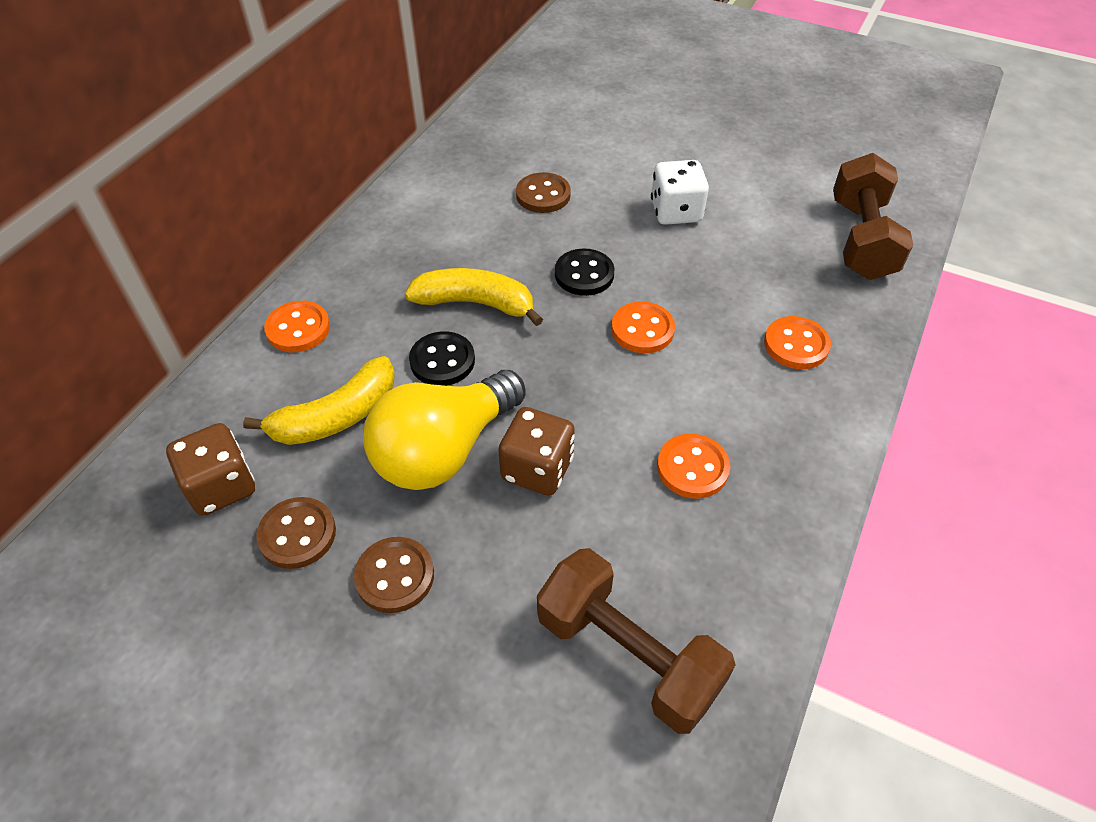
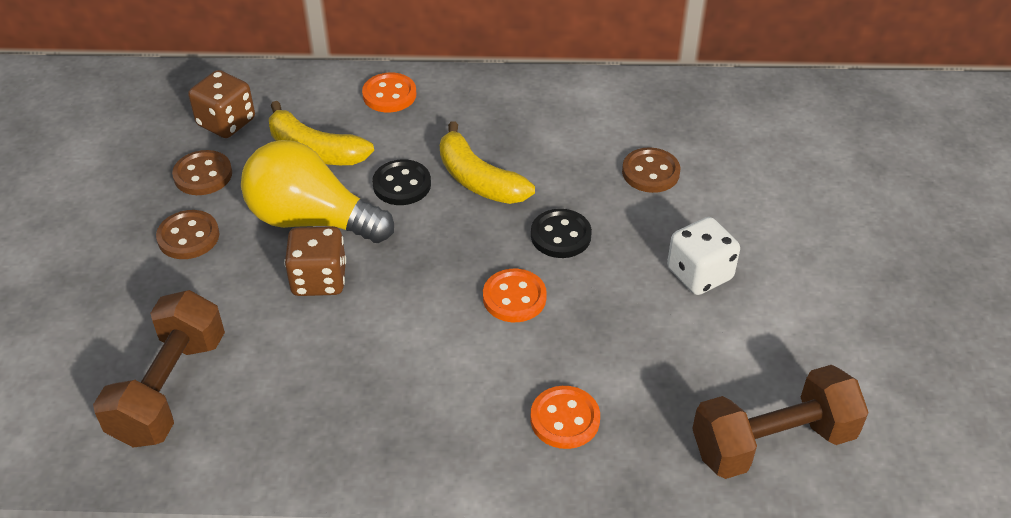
camera: 65 degrees right, 5 degrees down
yellow banana [405,268,543,326] -> yellow banana turned 150 degrees clockwise [440,121,535,204]
orange button [657,434,730,499] -> none

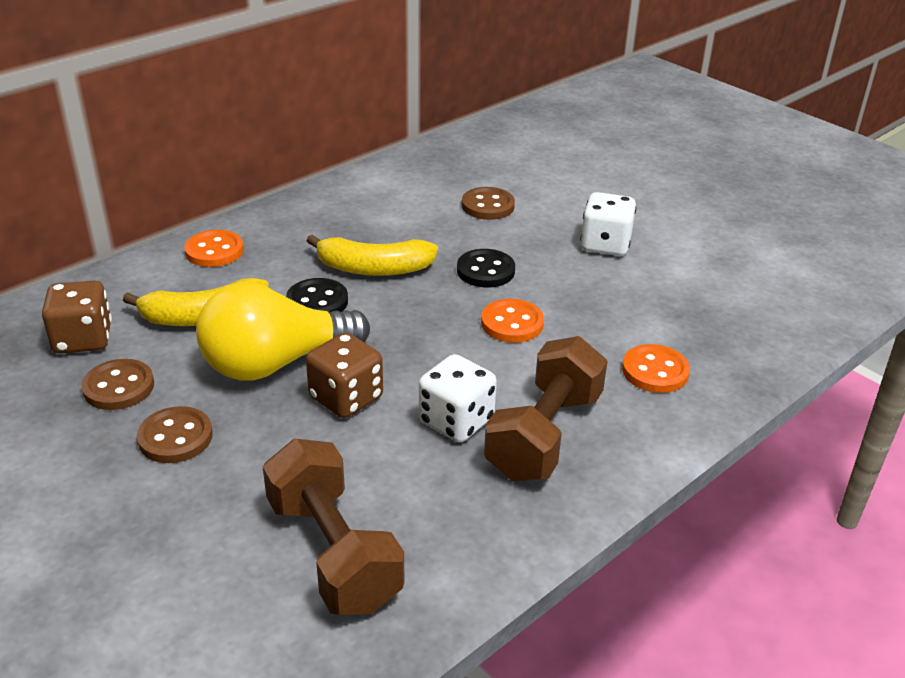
camera: 45 degrees left, 10 degrees down
brown dumbbell [692,365,869,479] -> brown dumbbell moved to [484,336,608,481]
none -> white dice [419,354,497,442]

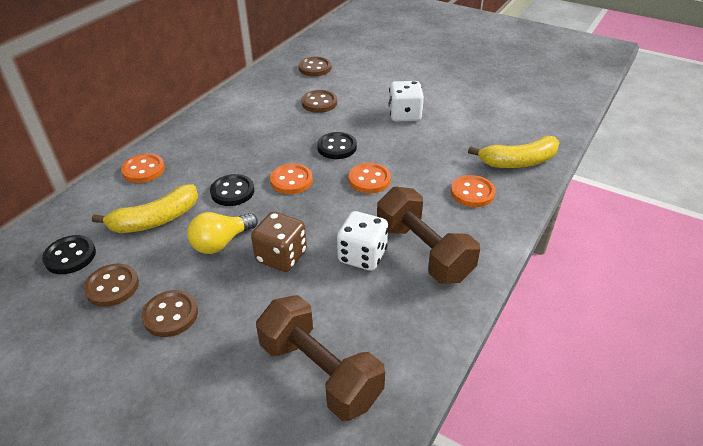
camera: 15 degrees left, 5 degrees up
brown dice [42,281,112,354] -> black button [42,235,96,274]
yellow light bulb [196,283,370,381] -> yellow light bulb [187,212,258,254], size x0.60
yellow banana [307,235,438,276] -> yellow banana moved to [468,136,560,168]
brown dumbbell [484,336,608,481] -> brown dumbbell turned 45 degrees counterclockwise [377,187,480,284]
none -> orange button [270,163,313,194]
none -> brown button [299,57,331,76]

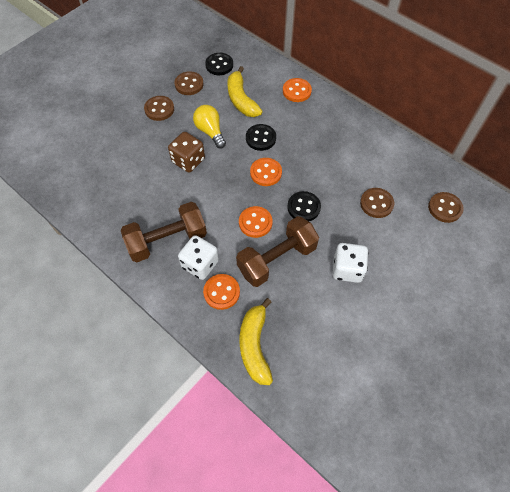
camera: 100 degrees right, 20 degrees up
brown dumbbell [256,295,385,421] -> brown dumbbell moved to [236,216,319,287]
white dice [337,211,388,271] -> white dice moved to [178,235,219,280]

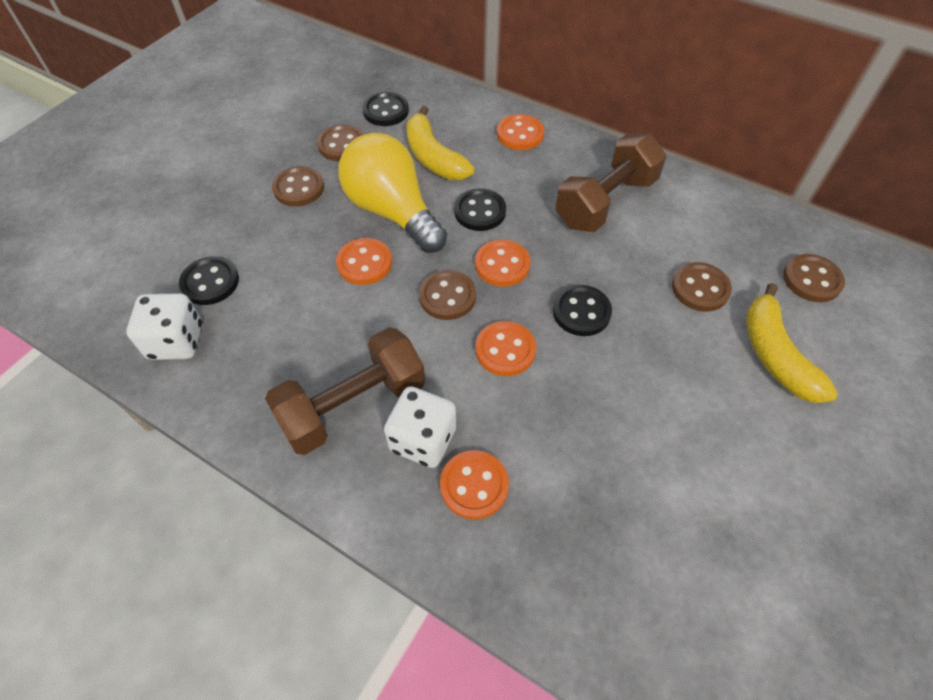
camera: 10 degrees left, 5 degrees down
brown dice [168,132,205,173] -> orange button [336,238,392,285]
yellow light bulb [193,105,226,148] -> yellow light bulb [338,133,447,253], size x1.68
brown dumbbell [236,216,319,287] -> brown dumbbell moved to [555,133,667,232]
yellow banana [240,298,273,385] -> yellow banana moved to [746,283,838,403]
white dice [333,243,368,283] -> white dice moved to [127,293,202,360]
none -> black button [179,256,239,305]
none -> brown button [419,270,476,320]

